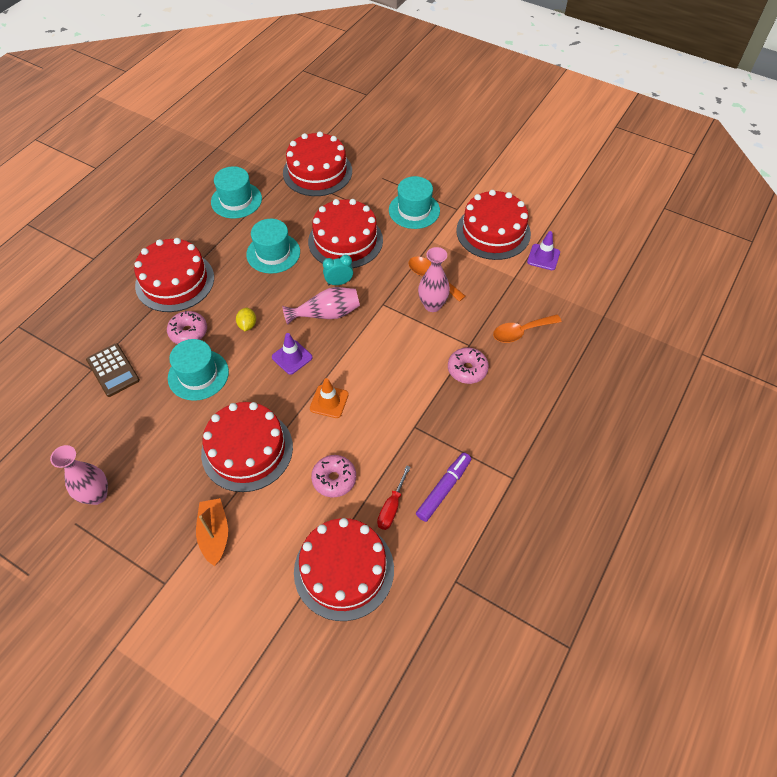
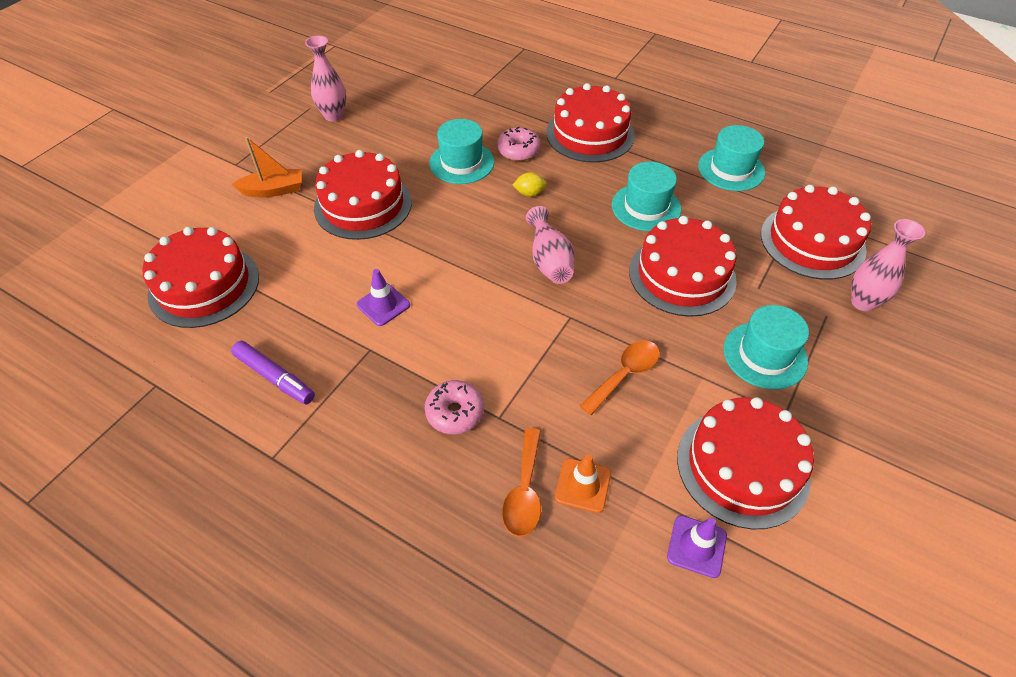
camera: 90 degrees right, 5 degrees down
brown calculator [86,343,140,397] -> none
purple traffic cone [272,333,313,375] -> purple traffic cone moved to [357,269,410,326]
orange traffic cone [310,378,349,418] -> orange traffic cone moved to [555,454,611,513]
pink donut [311,455,356,497] -> none
turquoise clock [323,255,353,286] -> none
red screwdriver [377,465,411,530] -> none
pink vase [418,247,450,312] -> pink vase moved to [851,219,925,311]
orange spoon [493,314,562,343] -> orange spoon turned 150 degrees counterclockwise [502,428,541,537]

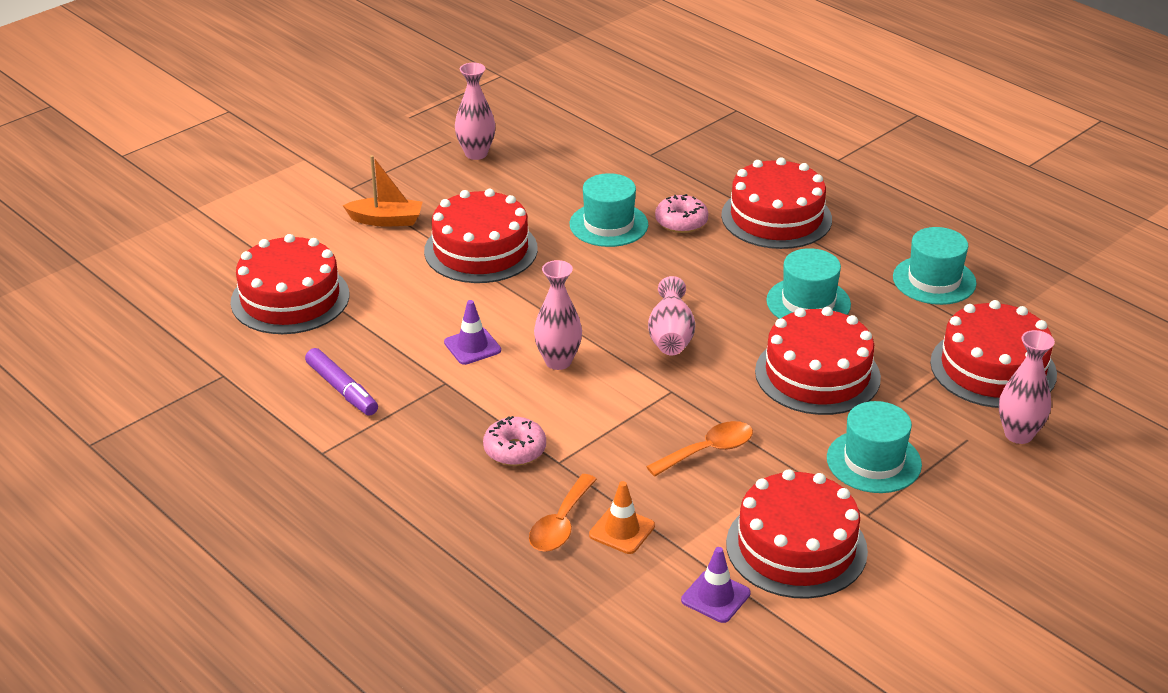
camera: 15 degrees right, 15 degrees down
yellow lemon [513,172,547,196] -> none
none -> pink vase [534,260,582,370]

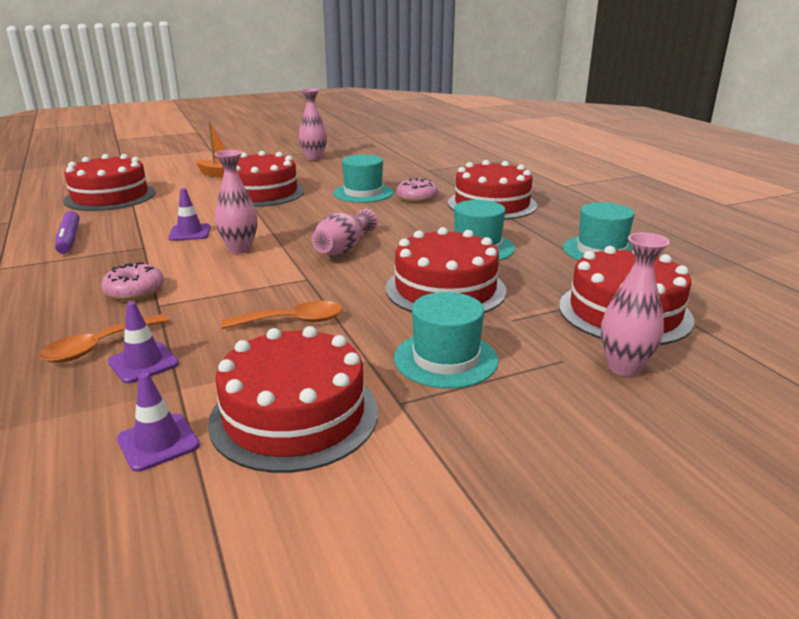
camera: 20 degrees right, 10 degrees down
orange traffic cone [589,481,655,554] -> purple traffic cone [108,302,179,383]

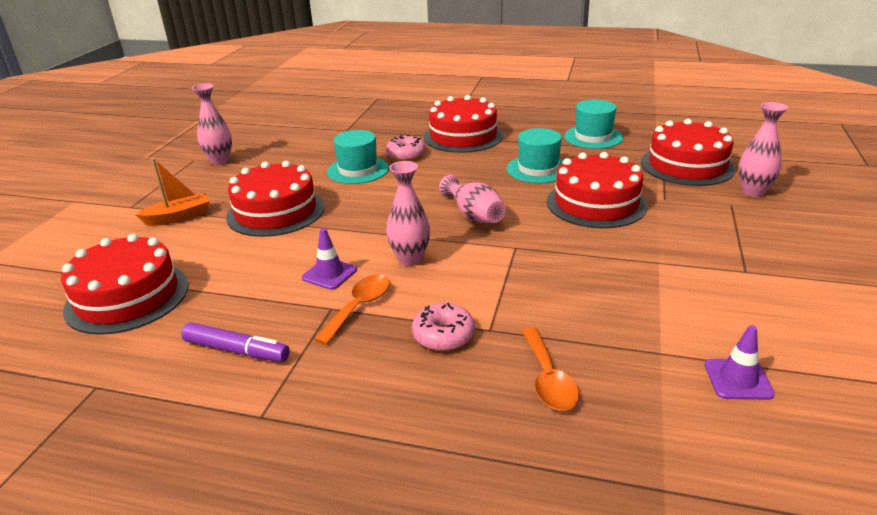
camera: 50 degrees left, 5 degrees up
purple traffic cone [108,302,179,383] -> none
red cake [208,326,378,473] -> none
orange spoon [221,301,343,329] -> orange spoon moved to [314,274,390,345]
turquoise hat [394,292,499,389] -> none

